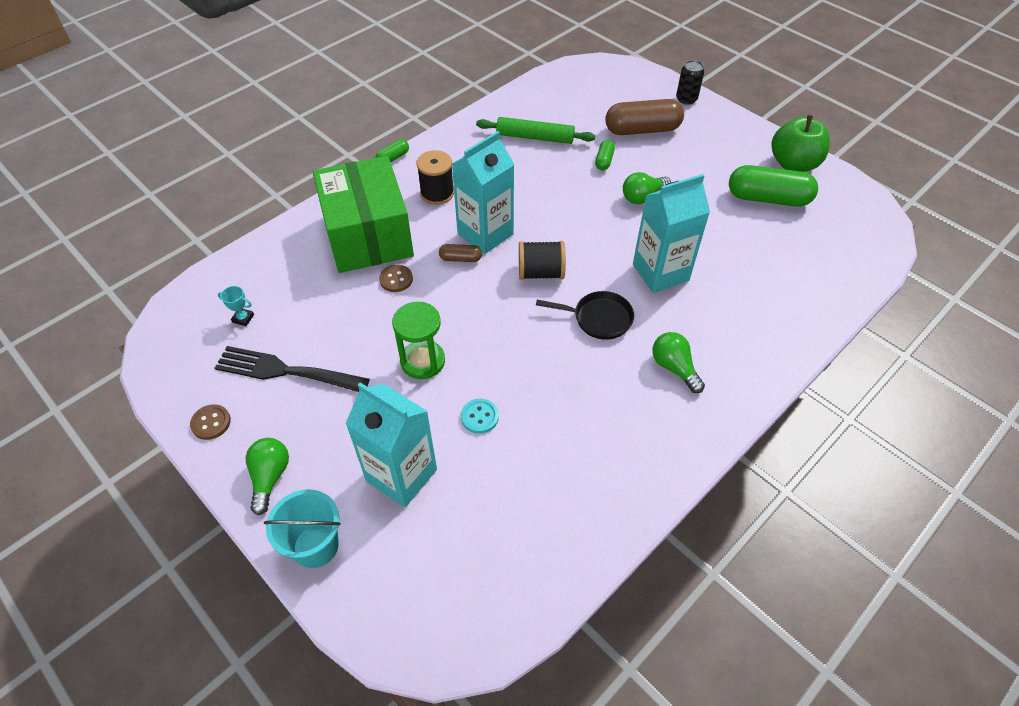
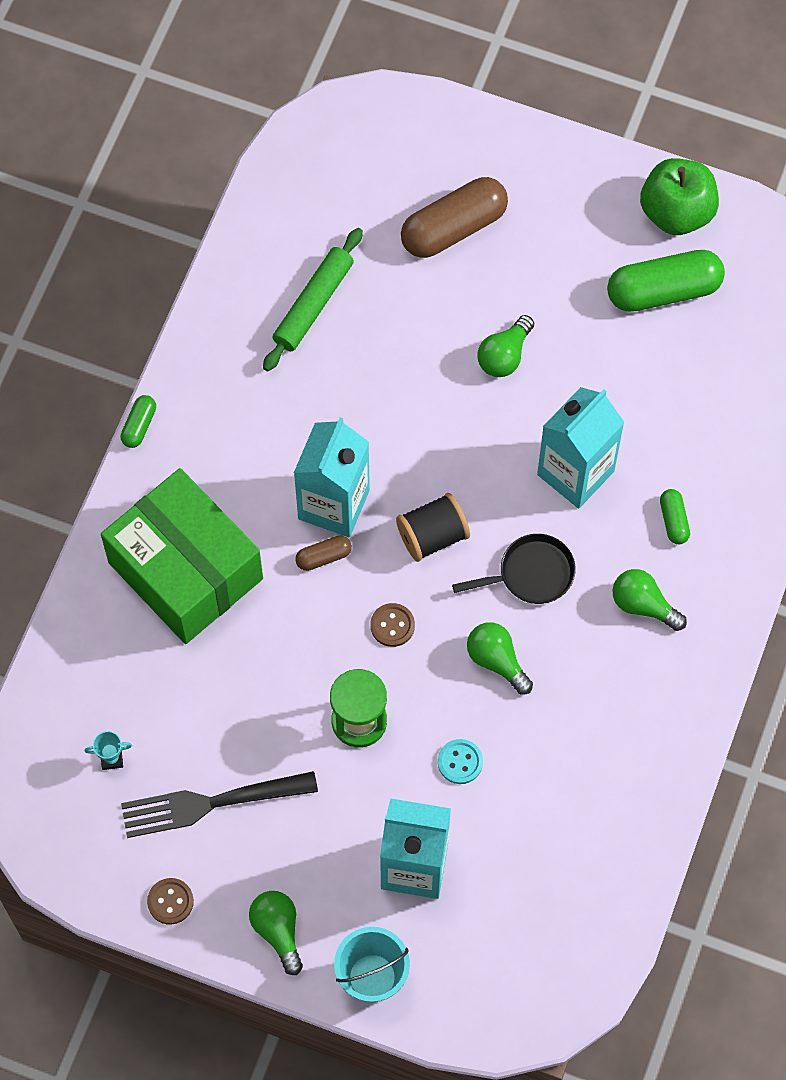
camera: 25 degrees left, 15 degrees up
brown button [379,265,413,292] -> brown button moved to [371,603,415,647]
black spool [416,150,454,205] -> none
green rolling pin [476,117,595,144] -> green rolling pin turned 45 degrees counterclockwise [263,228,363,371]
green capsule [595,140,615,170] -> green capsule moved to [660,489,690,544]
black can [676,60,704,105] -> none
none -> green light bulb [467,622,533,694]

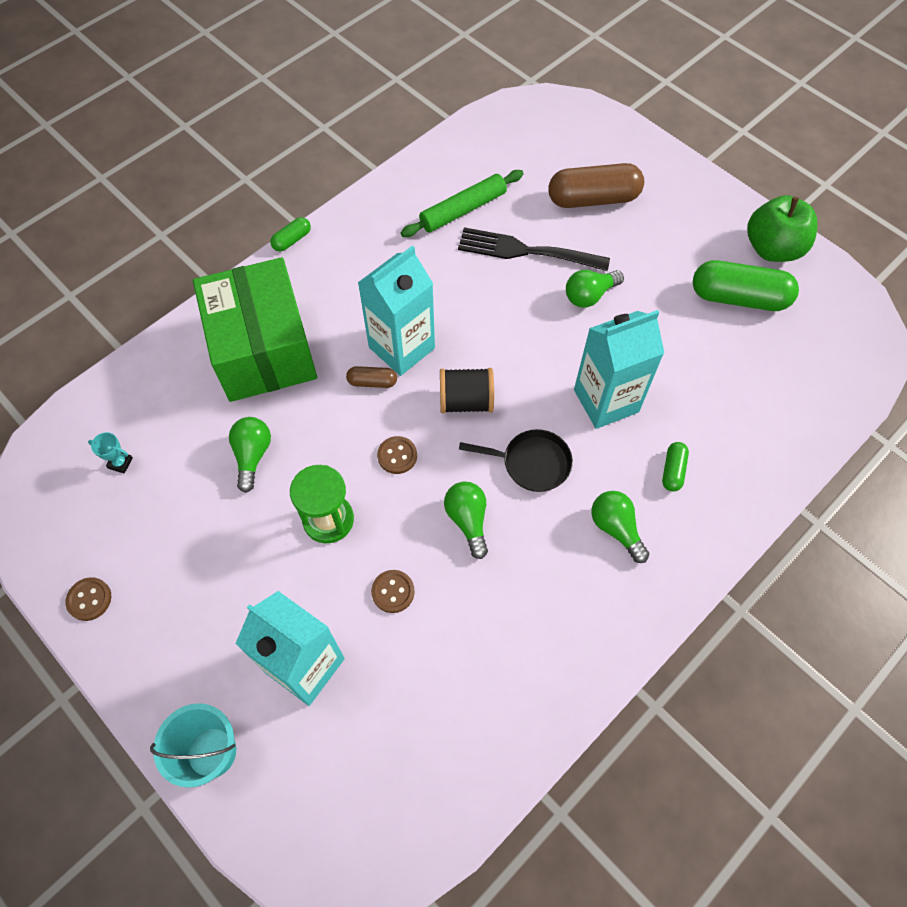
camera: 25 degrees right, 5 degrees down
black fork [121,771,318,838] -> black fork moved to [458,227,610,271]
green light bulb [249,891,303,975] -> green light bulb moved to [229,417,271,493]
turquoise button [438,739,483,784] -> brown button [371,570,415,613]

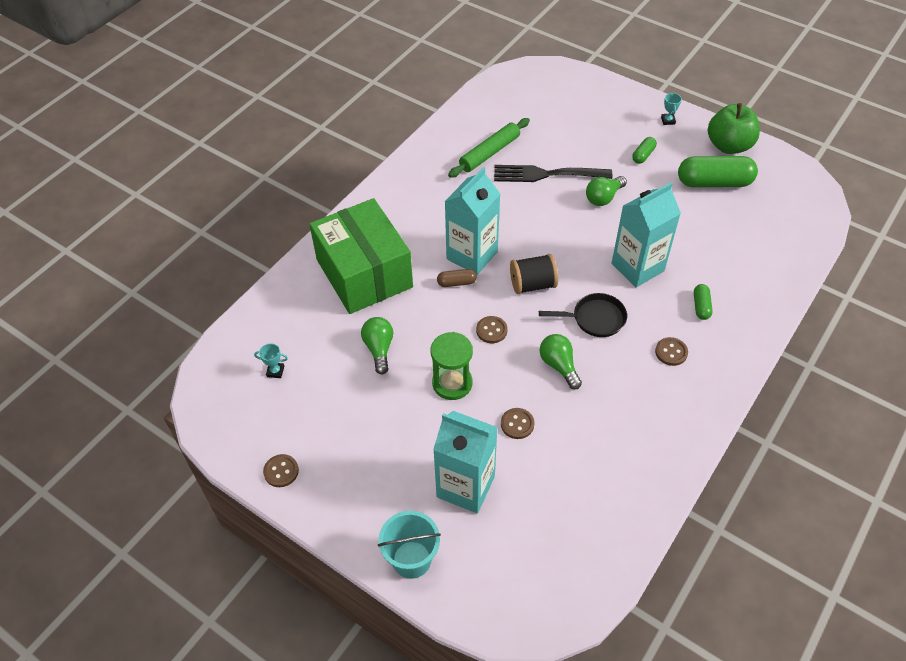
camera: 10 degrees left, 10 degrees down
green capsule [270,217,311,252] -> green capsule moved to [632,137,657,164]
brown capsule [548,163,644,208] -> none
green light bulb [591,491,649,563] -> brown button [655,337,688,366]
none -> turquoise trophy [661,93,682,125]

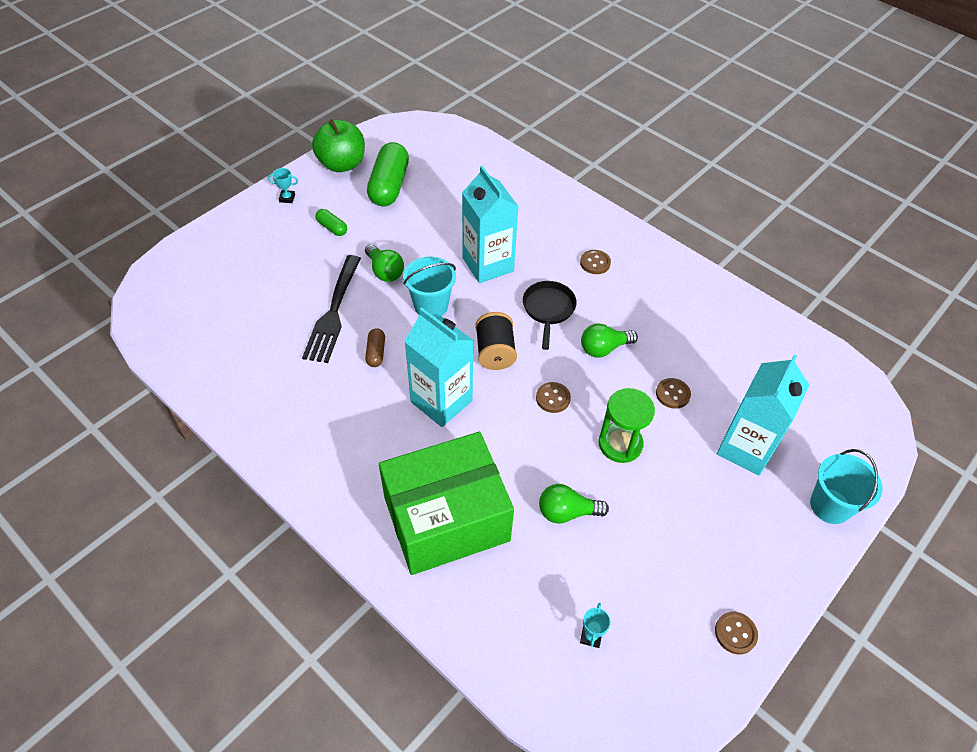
camera: 85 degrees left, 0 degrees up
brown capsule [437,269,477,287] -> brown capsule moved to [365,328,385,367]
green rolling pin [448,118,530,178] -> none
green capsule [694,284,713,320] -> none
none -> turquoise bucket [403,257,456,316]

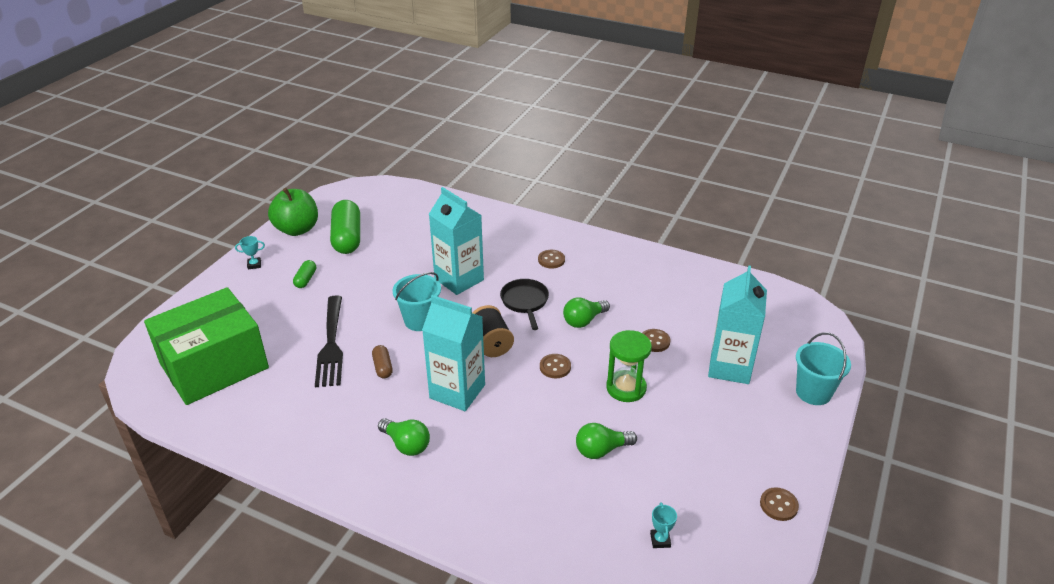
camera: 15 degrees left, 15 degrees down
green capsule [315,209,347,236] -> green capsule turned 75 degrees clockwise [293,260,316,288]
green light bulb [365,244,404,282] -> green light bulb moved to [378,418,430,456]
green box [379,432,514,575] -> green box moved to [144,287,269,405]

